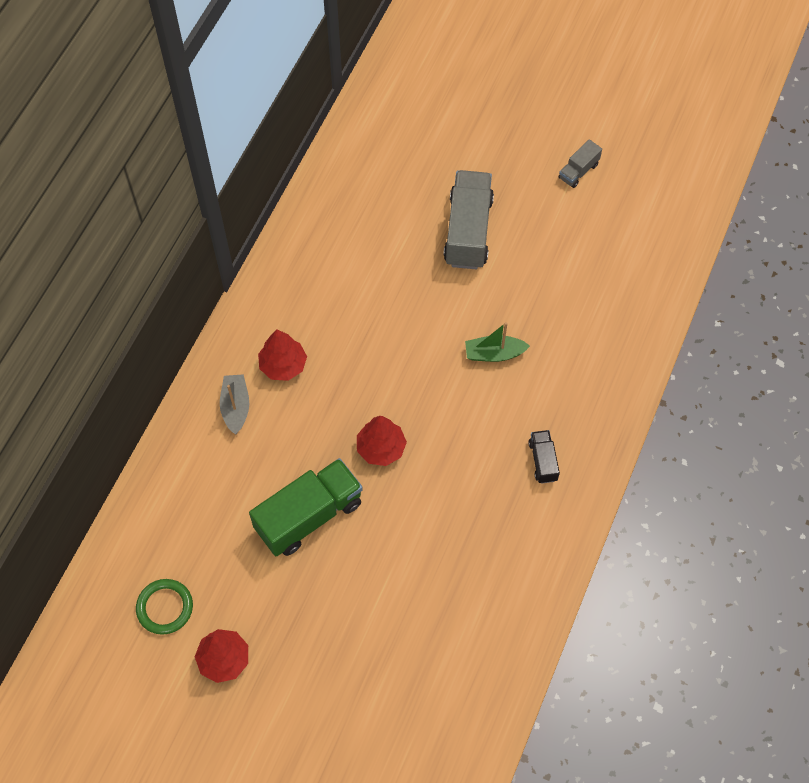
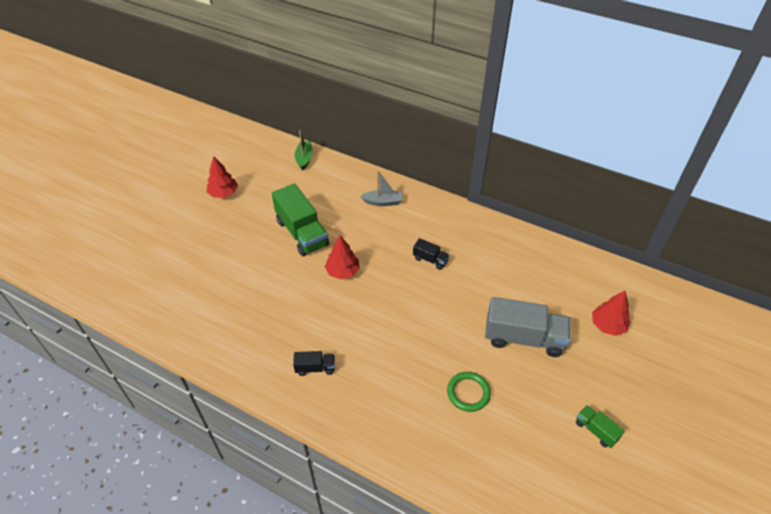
camera: 95 degrees right, 15 degrees down
green ring [136,579,193,635] -> green ring moved to [447,372,491,412]
red tree [258,329,307,381] -> red tree moved to [592,291,630,336]
green boat [465,322,530,362] -> green boat moved to [295,130,312,171]
grey truck [559,139,602,188] -> green truck [576,405,625,448]
none -> black truck [413,238,450,270]

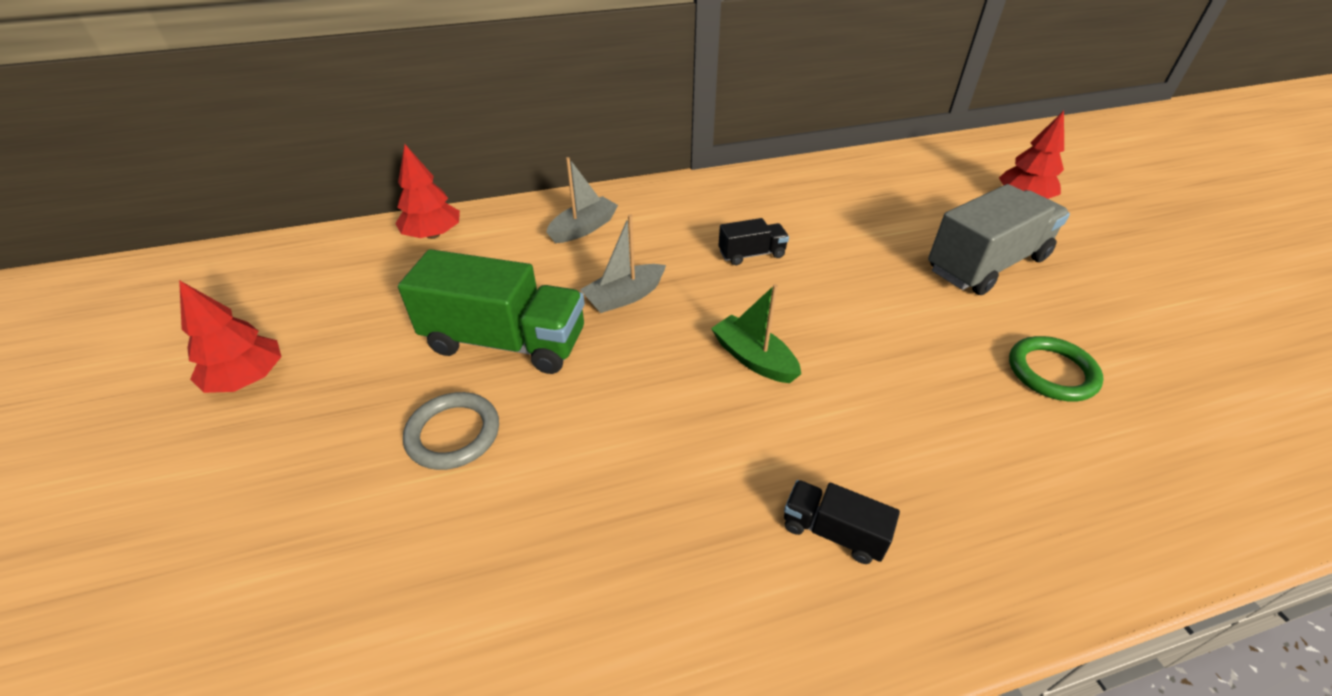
camera: 45 degrees left, 5 degrees down
black truck [293,351,335,376] -> black truck turned 105 degrees counterclockwise [784,480,900,564]
green boat [295,130,312,171] -> green boat moved to [711,284,801,383]
red tree [325,235,360,279] -> red tree moved to [395,144,460,239]
green truck [576,405,625,448] -> none
none -> grey ring [403,392,499,470]
none -> grey boat [580,214,666,313]

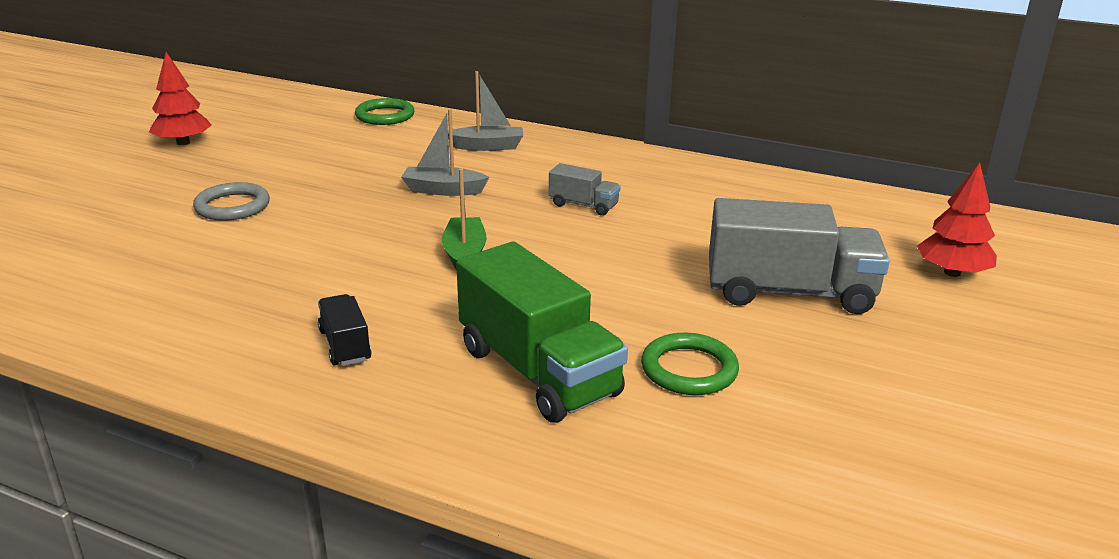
camera: 40 degrees right, 15 degrees down
red tree [395,144,460,239] -> green ring [355,98,414,125]
green truck [398,249,585,374] -> green truck moved to [456,242,628,423]
black truck [718,218,789,265] -> grey truck [549,163,621,216]

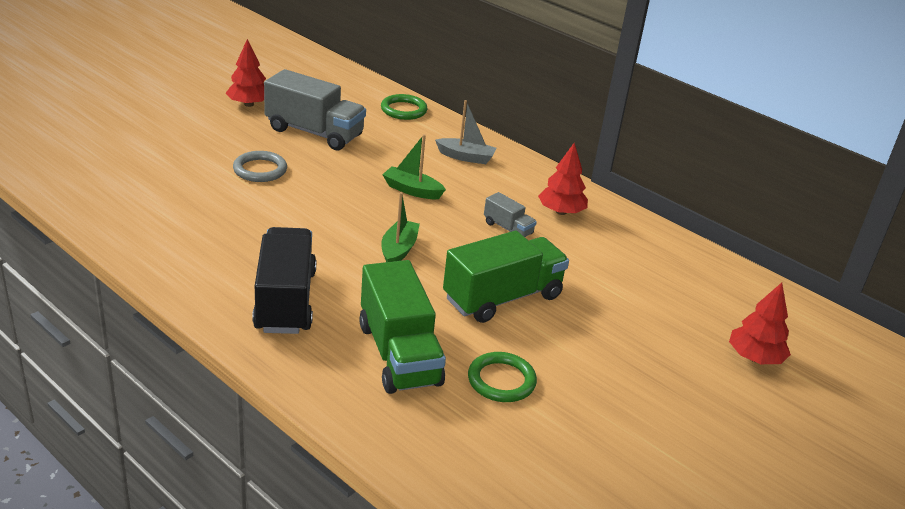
camera: 15 degrees right, 5 degrees up
black truck [318,294,372,366] -> black truck [252,227,316,334], size x2.07
grey boat [401,109,489,196] -> green boat [382,134,446,199]
grey truck [709,198,890,314] -> grey truck moved to [264,69,366,151]
none -> green truck [443,231,569,323]
none -> red tree [538,143,588,215]

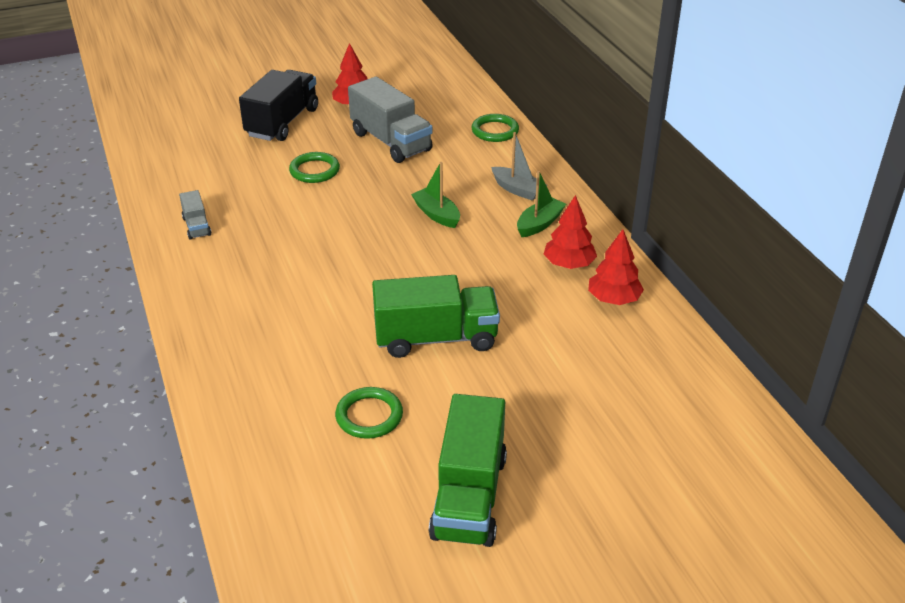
camera: 30 degrees right, 5 degrees up
grey ring [233,151,287,182] -> green ring [289,152,340,183]
black truck [252,227,316,334] -> black truck moved to [239,70,318,141]
green truck [359,260,446,394] -> green truck moved to [429,394,507,547]
green boat [381,192,420,262] -> green boat moved to [517,171,566,237]
grey truck [484,192,537,237] -> grey truck moved to [179,190,212,240]
red tree [729,283,791,364] -> red tree moved to [588,229,644,305]

